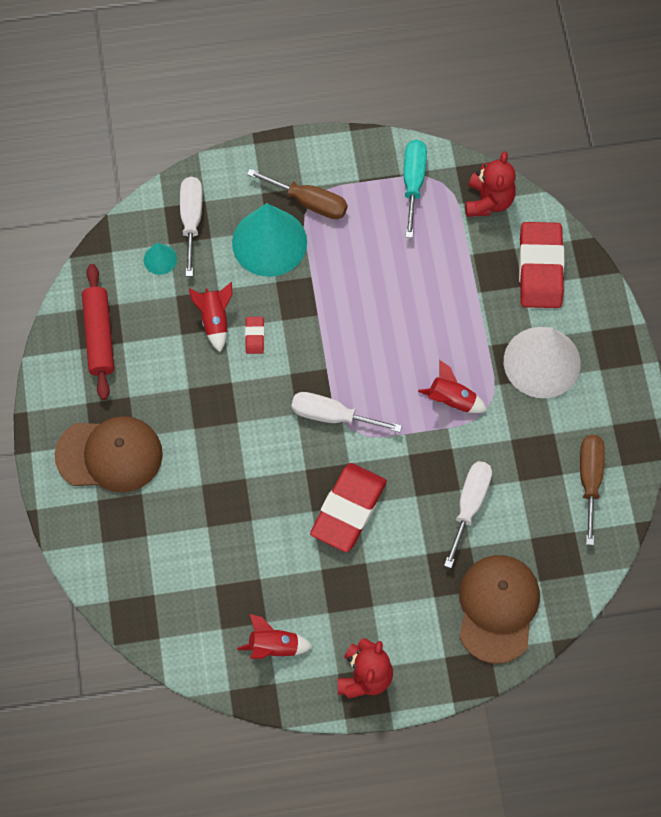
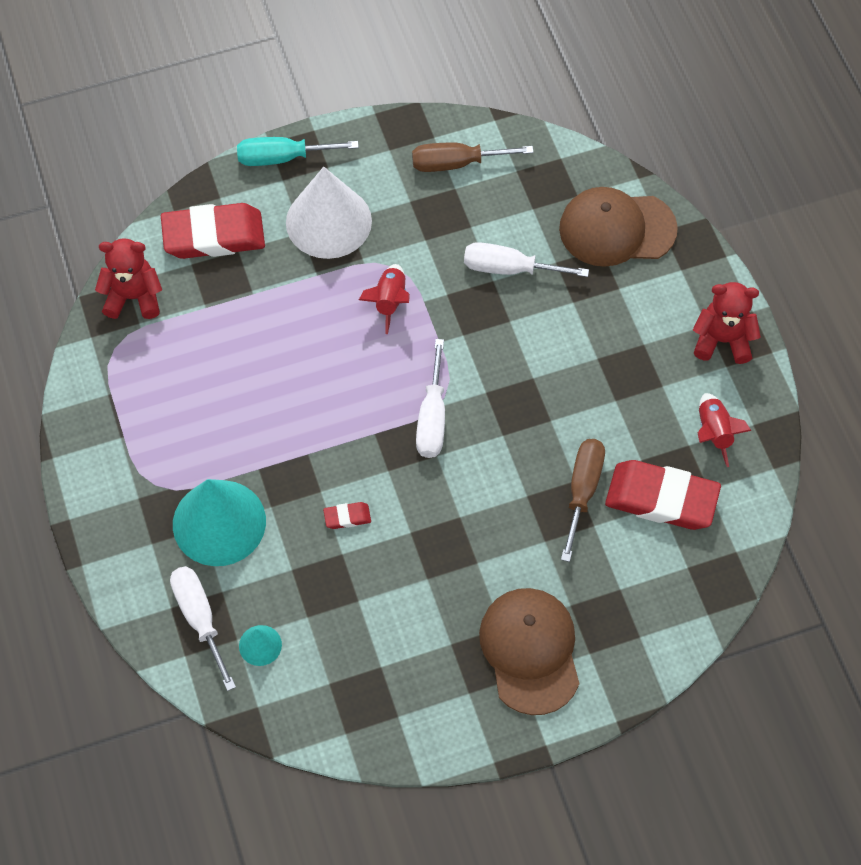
camera: 100 degrees left, 5 degrees down
red rolling pin [82,264,114,400] -> none
white screwdriver [180,177,203,277] -> white screwdriver turned 75 degrees clockwise [170,566,236,691]
red rocket [189,282,232,352] -> none
brown screwdriver [247,169,348,219] -> brown screwdriver moved to [561,439,605,562]
red eraser [310,463,387,552] -> red eraser moved to [605,460,721,530]
turquoise screwdriver [404,140,427,238] -> turquoise screwdriver moved to [237,137,359,166]

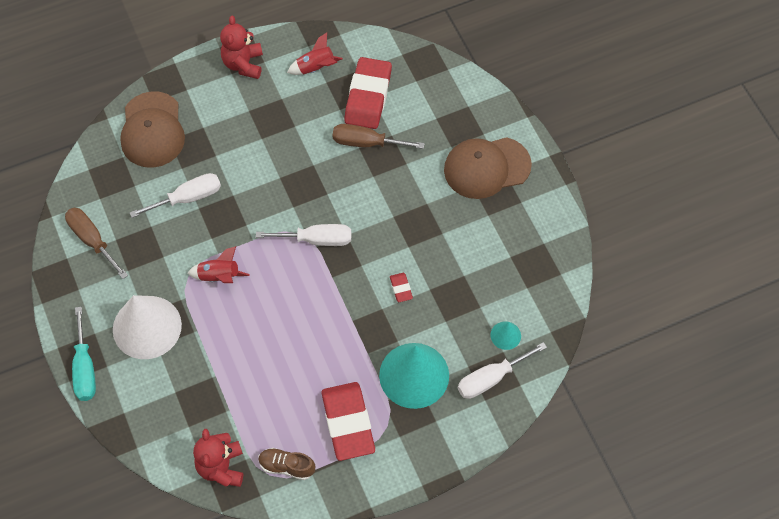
camera: 95 degrees left, 0 degrees up
red eraser [161,203,265,259] -> red eraser moved to [321,382,375,461]
brown screwdriver [412,143,534,172] -> brown screwdriver turned 150 degrees clockwise [65,208,128,279]
white screwdriver [464,242,589,277] -> white screwdriver turned 120 degrees counterclockwise [130,173,221,218]
none -> brown shoe [259,448,315,480]

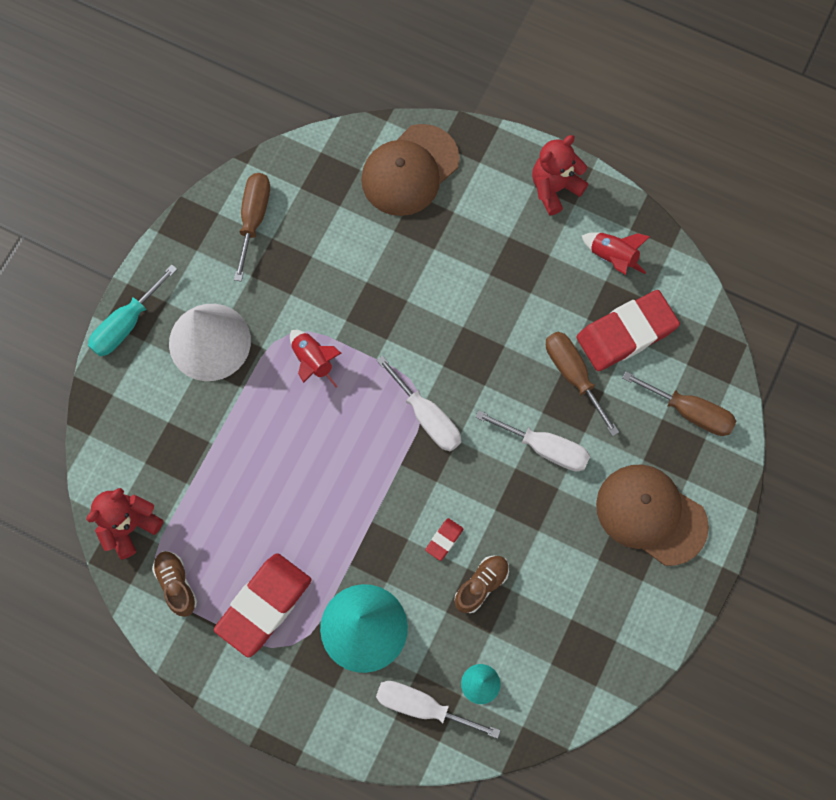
camera: 50 degrees right, 10 degrees up
white screwdriver [130,173,221,218] -> white screwdriver moved to [475,410,590,471]
none -> brown shoe [455,556,509,613]
none -> brown screwdriver [622,371,736,436]

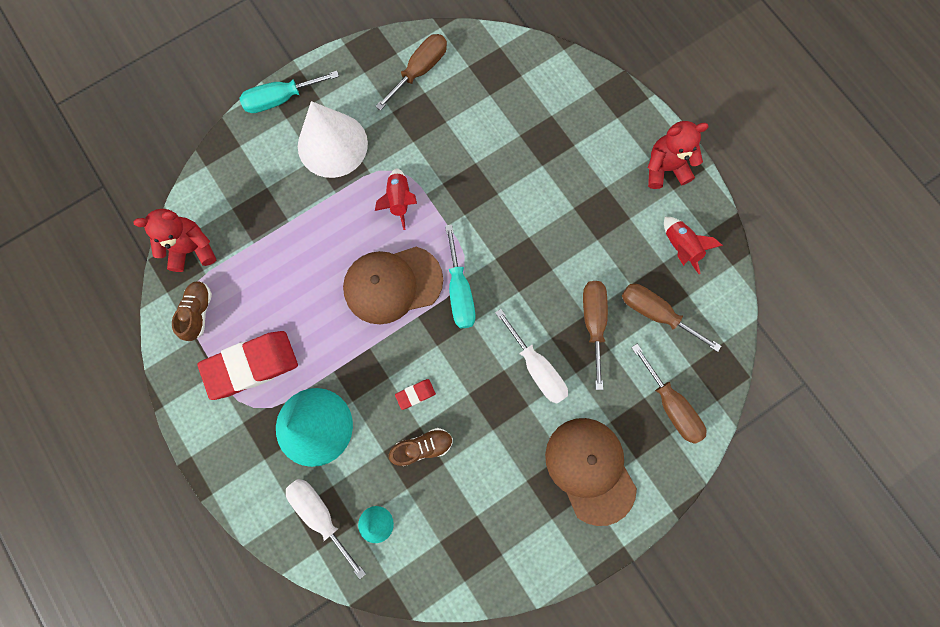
camera: 30 degrees right, 5 degrees up
brown cap [361,124,460,216] -> brown cap moved to [343,247,443,324]
white screwdriver [376,355,461,452] -> turquoise screwdriver [445,225,475,329]
red eraser [576,290,680,371] -> brown screwdriver [622,284,721,352]

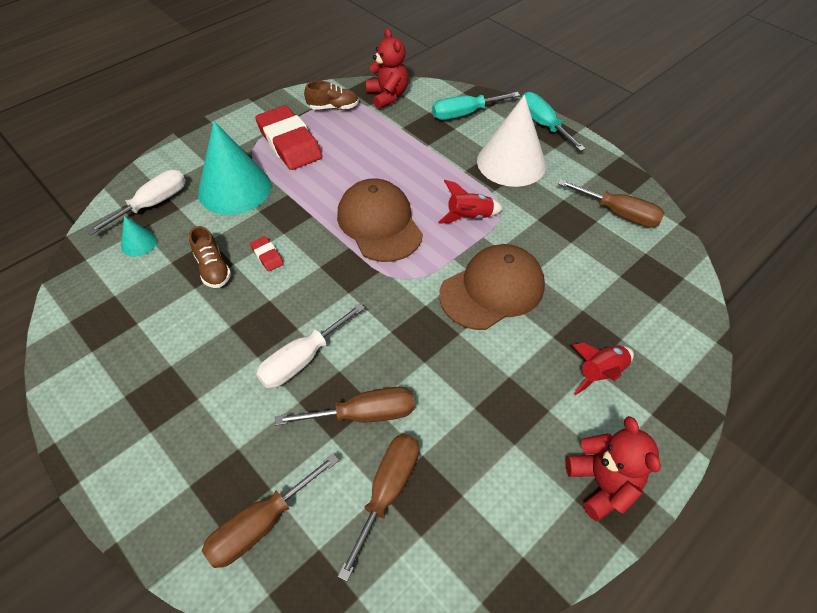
camera: 80 degrees right, 25 degrees down
turquoise screwdriver [445,225,475,329] -> turquoise screwdriver moved to [432,92,520,120]
brown cap [545,418,637,526] -> brown cap moved to [439,244,545,330]
red rocket [664,217,723,274] -> red rocket moved to [572,343,634,395]

